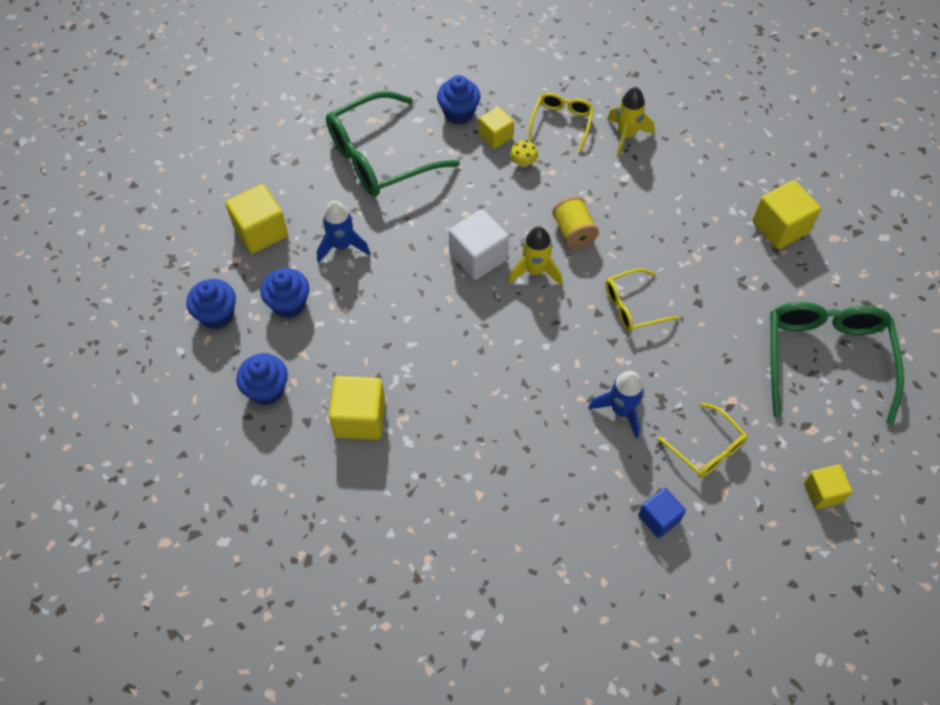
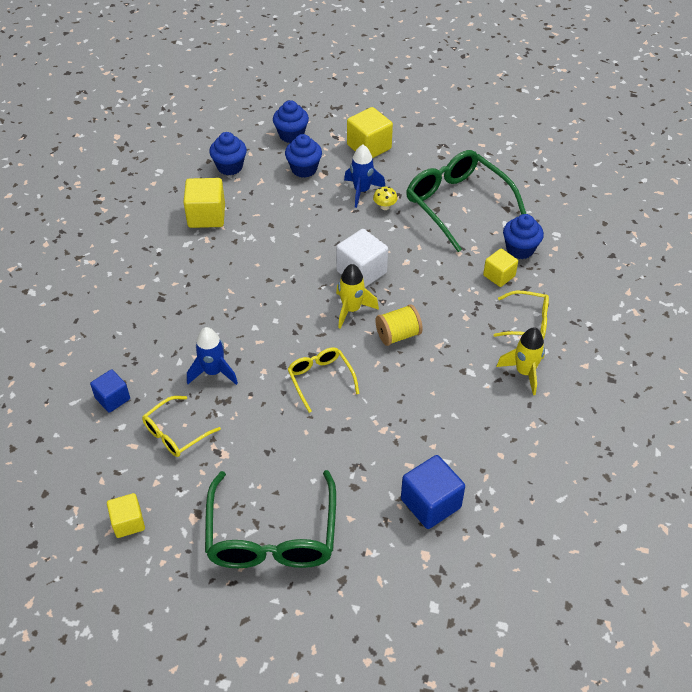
camera: 85 degrees right, 10 degrees down
yellow mushroom [510,140,538,168] -> yellow mushroom moved to [373,187,398,210]
yellow cube [752,180,821,249] -> blue cube [401,455,465,529]
green glasses [770,302,904,425] -> green glasses turned 90 degrees clockwise [205,470,336,568]

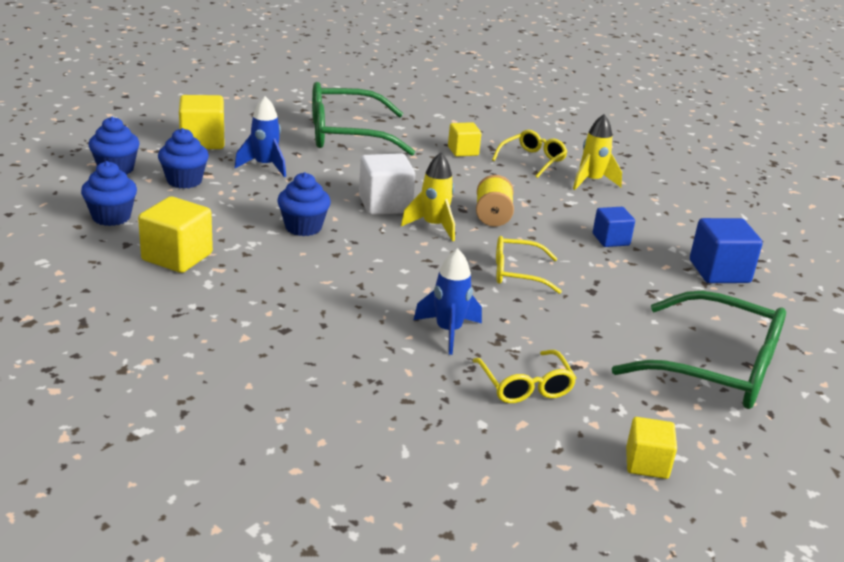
camera: 65 degrees left, 20 degrees down
blue cube [90,369,130,413] -> blue cube moved to [593,207,635,247]
yellow mushroom [373,187,398,210] -> none
blue cupcake [503,214,544,259] -> blue cupcake moved to [277,172,331,236]

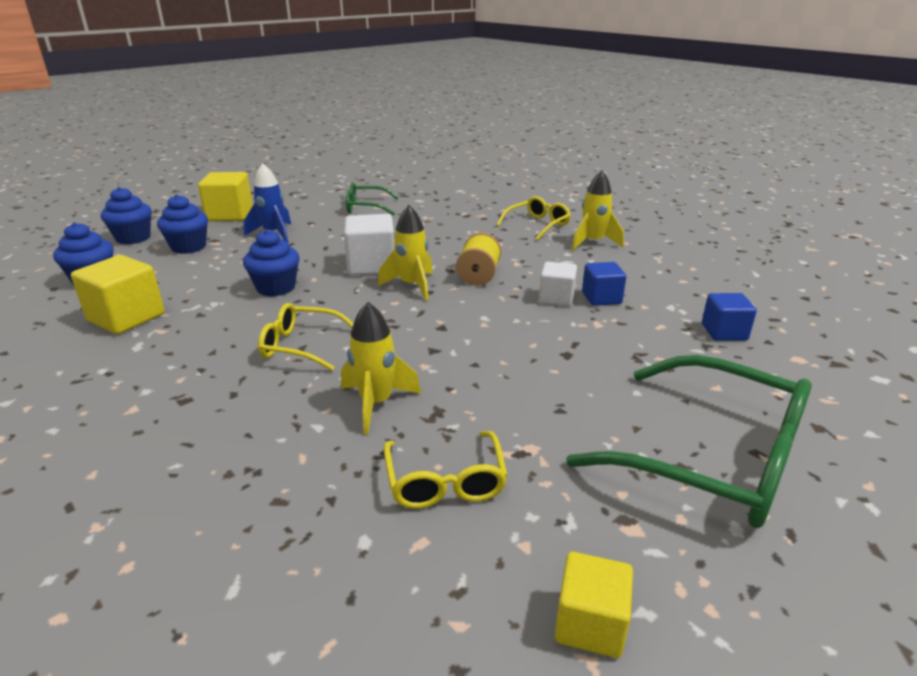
camera: 10 degrees right, 0 degrees up
green glasses [312,82,415,156] -> green glasses [346,182,399,216], size x0.53
blue rocket [414,248,482,355] -> yellow rocket [341,302,421,434]
yellow cube [448,122,482,157] -> none
yellow glasses [496,236,562,294] -> yellow glasses moved to [258,303,353,371]
blue cube [690,218,763,283] -> blue cube [702,293,757,341], size x0.63
none -> white cube [539,262,577,306]

